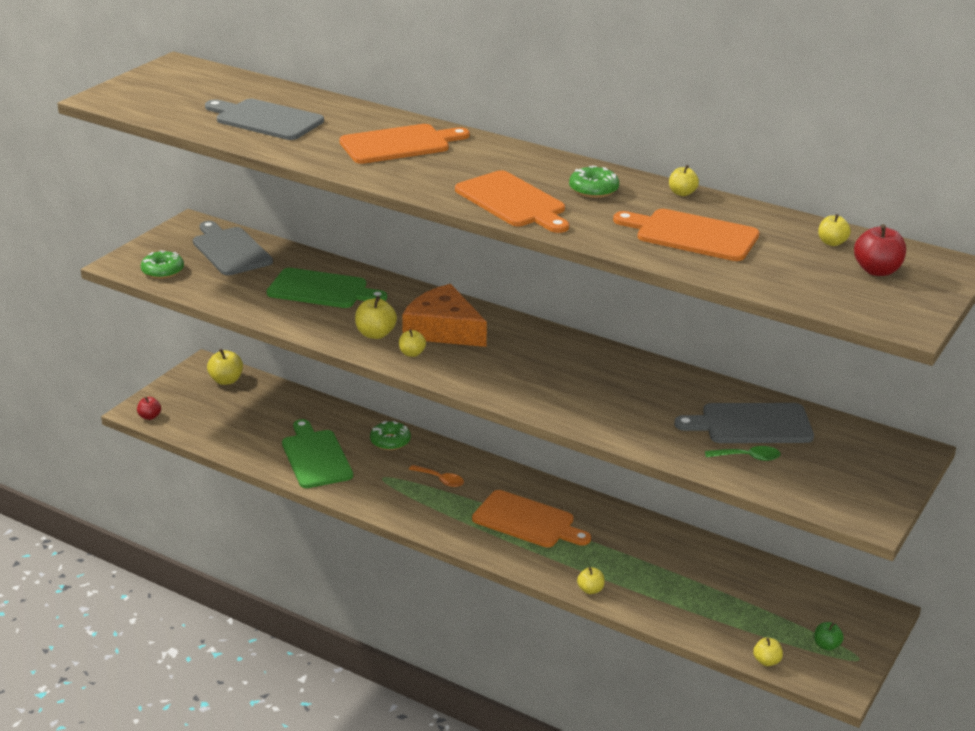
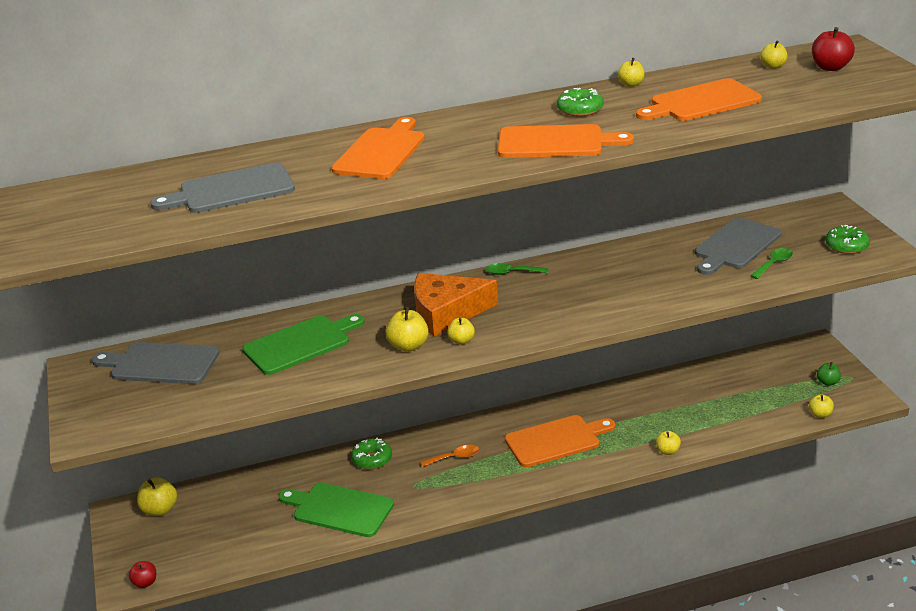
camera: 45 degrees left, 0 degrees up
green donut [141,251,184,279] -> green donut moved to [825,225,870,254]
none -> green spoon [486,263,548,275]

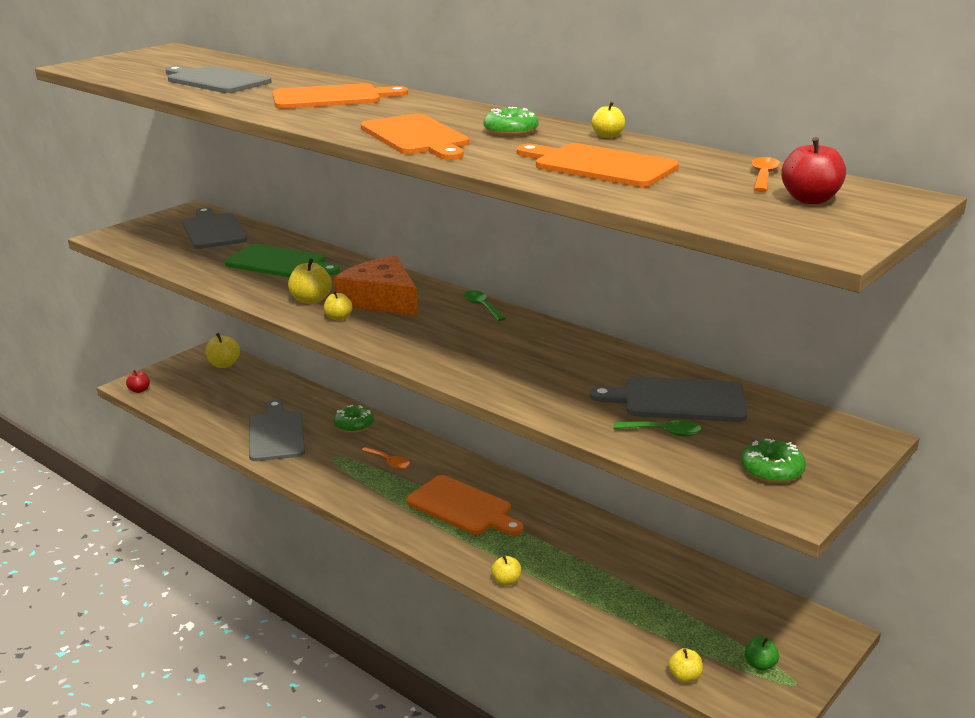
camera: 55 degrees right, 5 degrees down
green cutting board [279,483,394,537] -> grey cutting board [249,400,305,461]
yellow apple [760,41,788,69] -> orange spoon [751,157,780,192]

